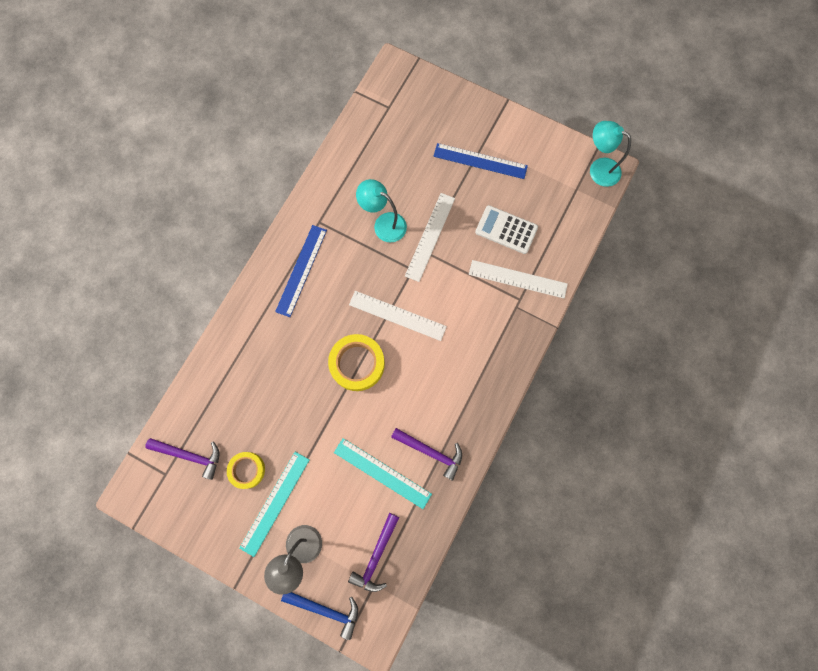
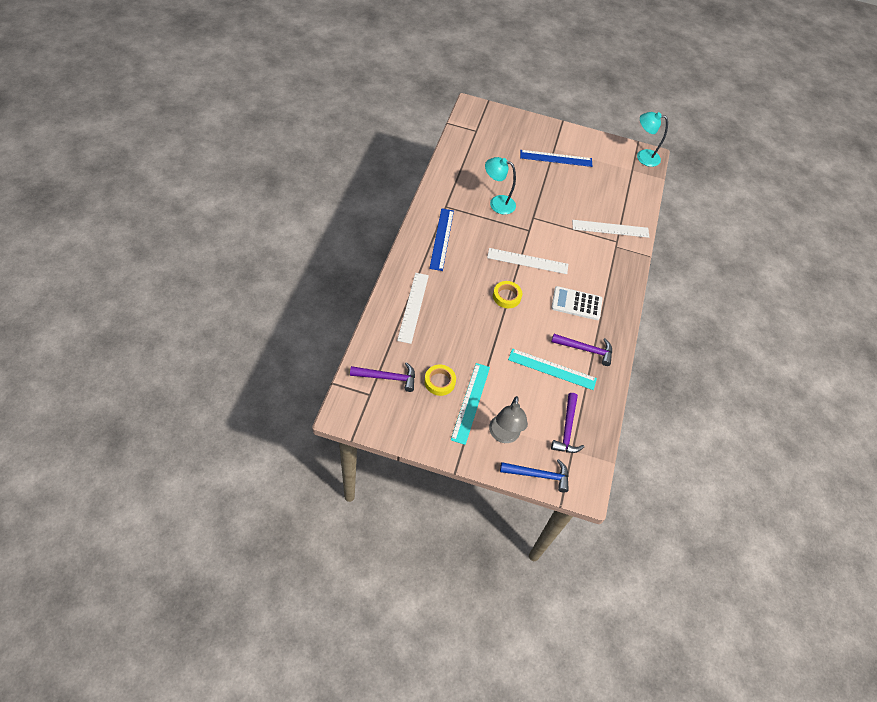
camera: 20 degrees left, 20 degrees down
yellow tape [328,334,385,391] -> yellow tape [493,281,522,308], size x0.63
white ruler [405,193,455,282] -> white ruler moved to [397,273,429,344]
white calculator [475,205,538,254] -> white calculator moved to [551,286,602,320]

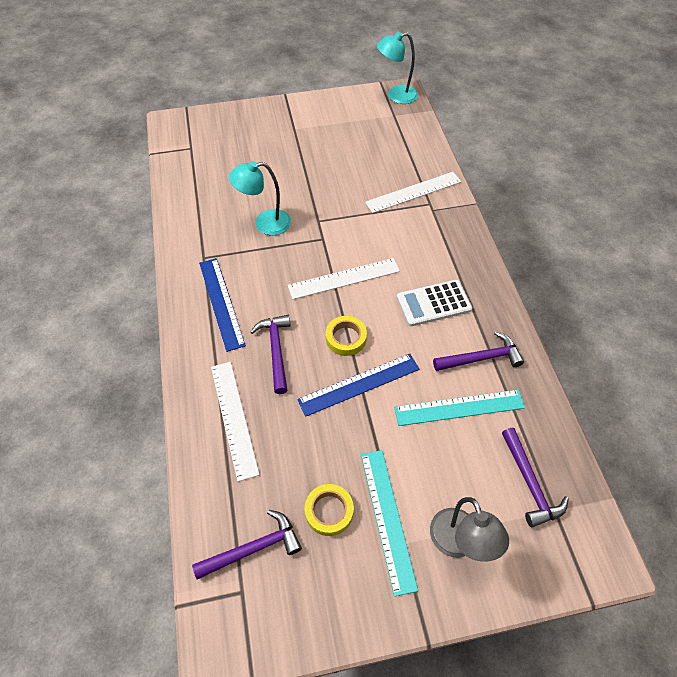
camera: 20 degrees left, 0 degrees up
blue hammer [500,459,569,492] -> none
blue ruler [520,150,592,167] -> blue ruler moved to [297,354,420,417]
none -> purple hammer [251,315,291,394]

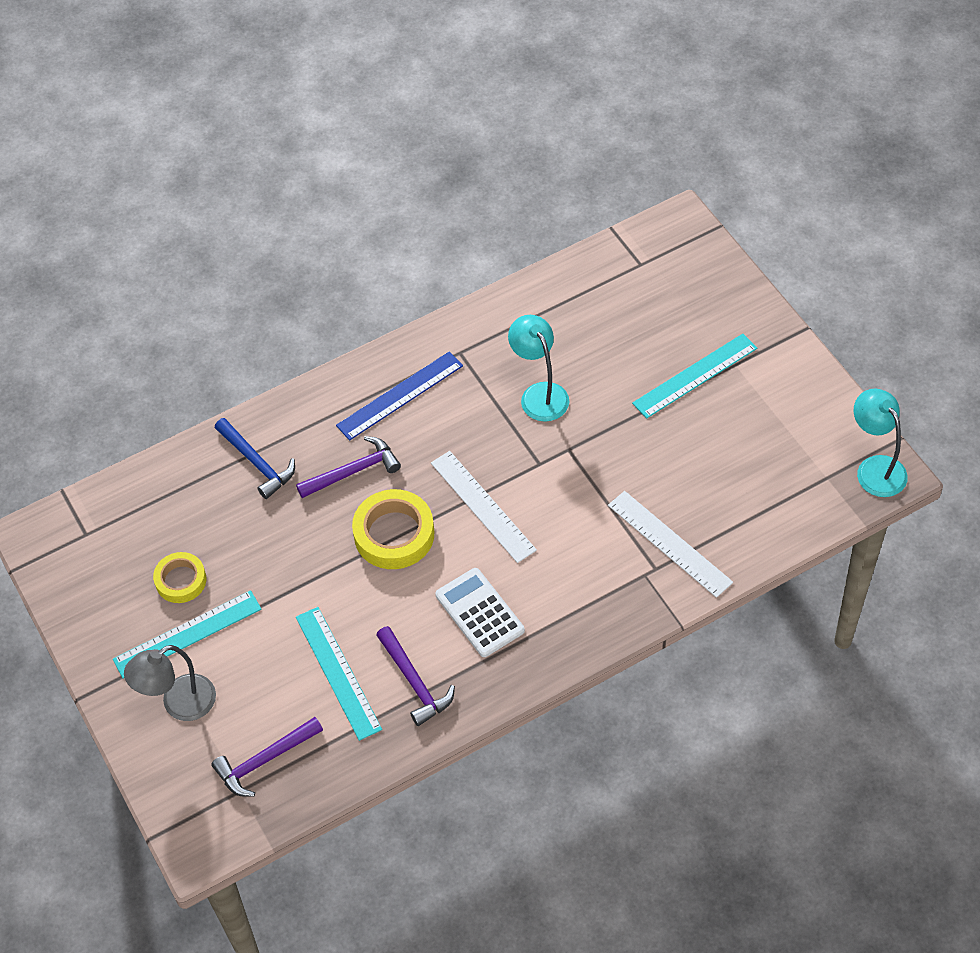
camera: 75 degrees right, 0 degrees up
purple hammer [192,510,302,580] -> none
white ruler [211,362,260,482] -> blue hammer [215,418,295,499]
blue ruler [297,354,420,417] -> none
yellow tape [326,316,367,356] -> yellow tape [352,489,434,569], size x1.60
none -> turquoise ruler [632,334,757,419]

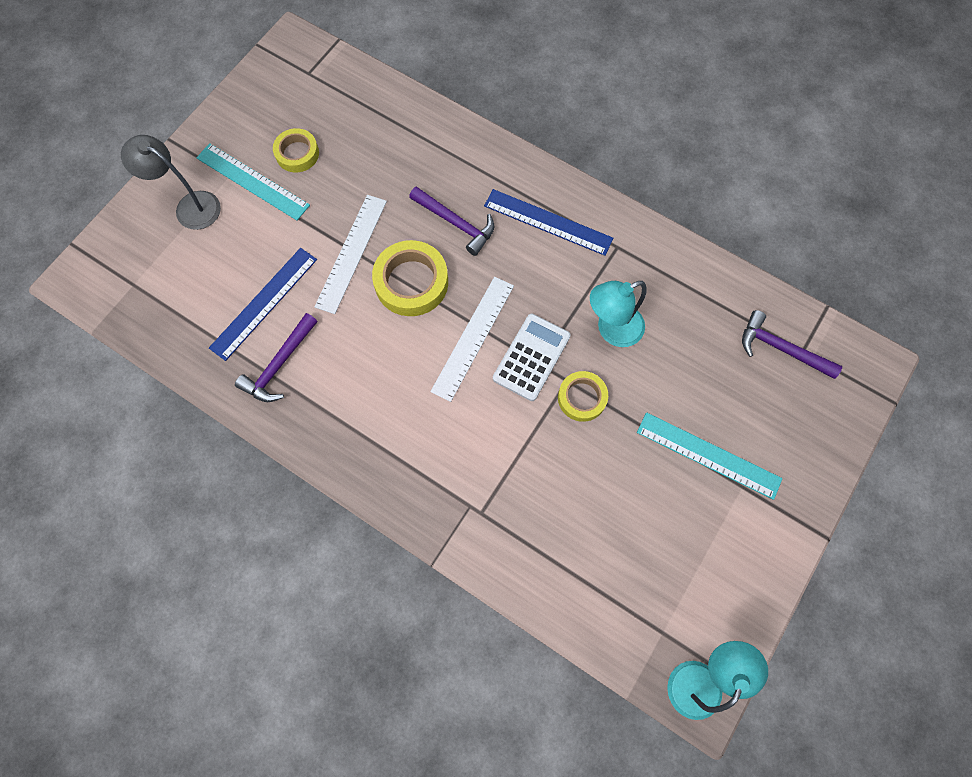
camera: 60 degrees right, 15 degrees up
purple hammer [211,717,323,797] -> purple hammer moved to [742,310,842,379]
blue hammer [215,418,295,499] -> none
turquoise ruler [296,607,382,741] -> blue ruler [209,248,317,361]
white calculator [435,568,525,657] -> white calculator moved to [493,314,571,401]
turquoise lamp [508,315,569,422] -> turquoise lamp turned 150 degrees counterclockwise [590,281,647,347]
white ruler [608,491,733,598] -> white ruler moved to [314,195,387,314]
none -> yellow tape [558,371,608,422]

